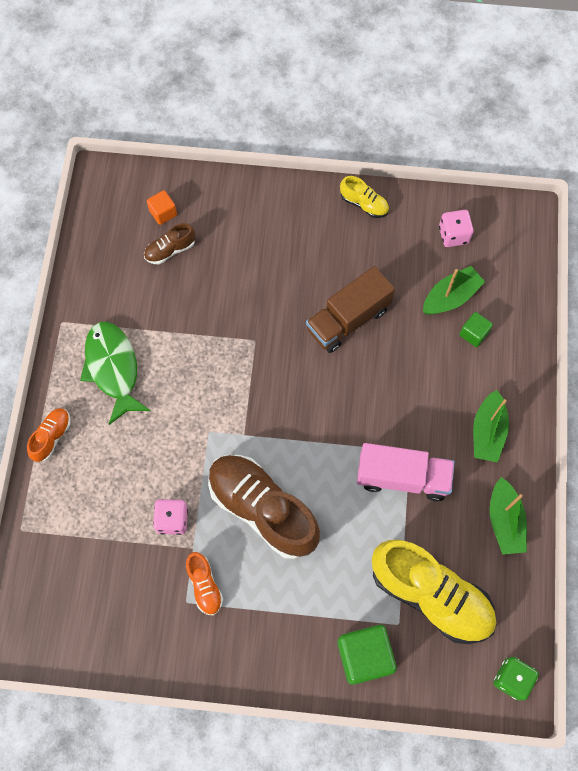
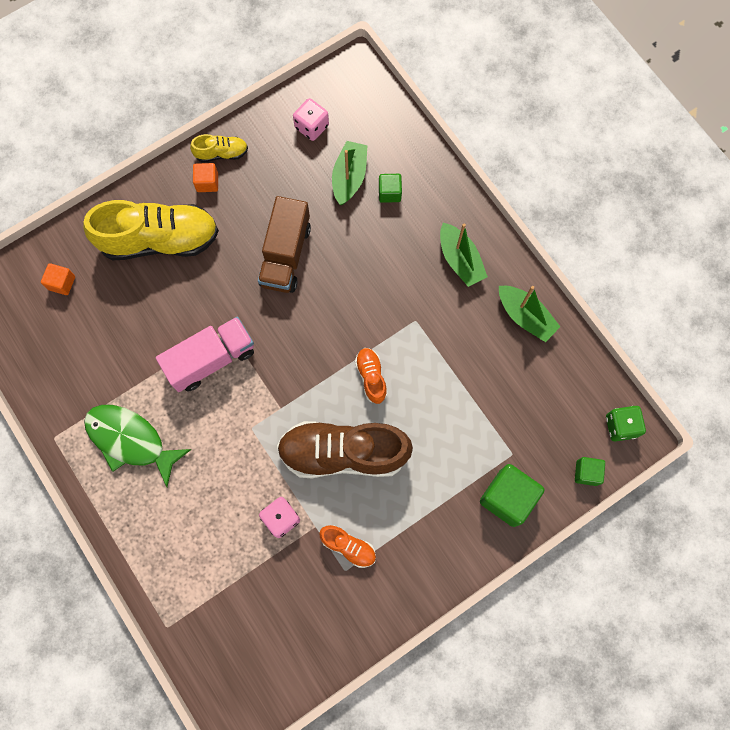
camera: 40 degrees left, 5 degrees up
orange shoe [27,408,71,462] -> orange shoe moved to [355,348,387,404]
brown shoe [144,223,195,264] -> none
pink truck [357,443,455,501] -> pink truck moved to [156,317,254,392]
yellow shoe [372,540,497,644] -> yellow shoe moved to [83,200,219,260]
none -> orange cube [193,163,218,192]
none -> green cube [575,457,605,486]

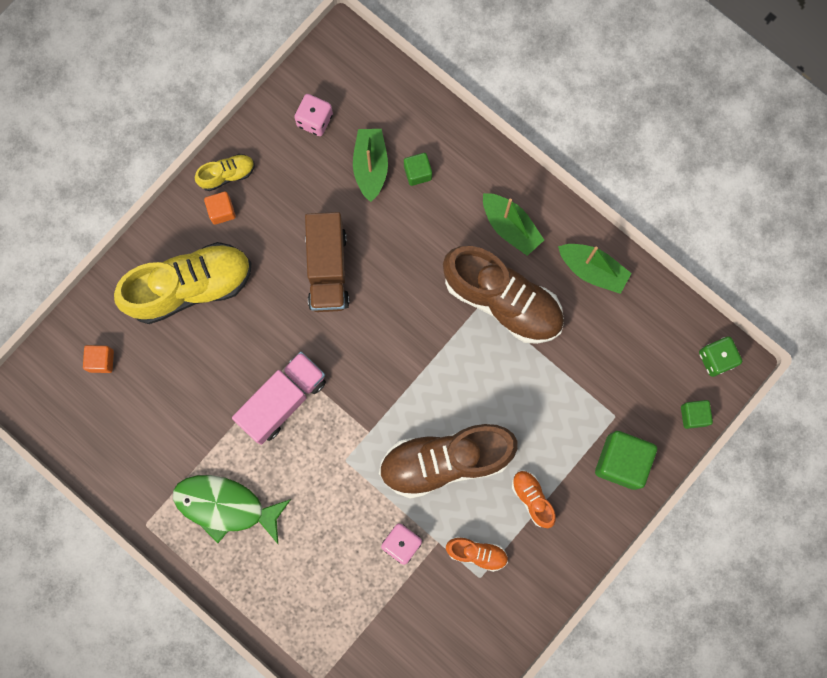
camera: 15 degrees left, 5 degrees up
orange shoe [355,348,387,404] -> orange shoe moved to [512,470,556,528]
none -> brown shoe [443,246,564,344]

